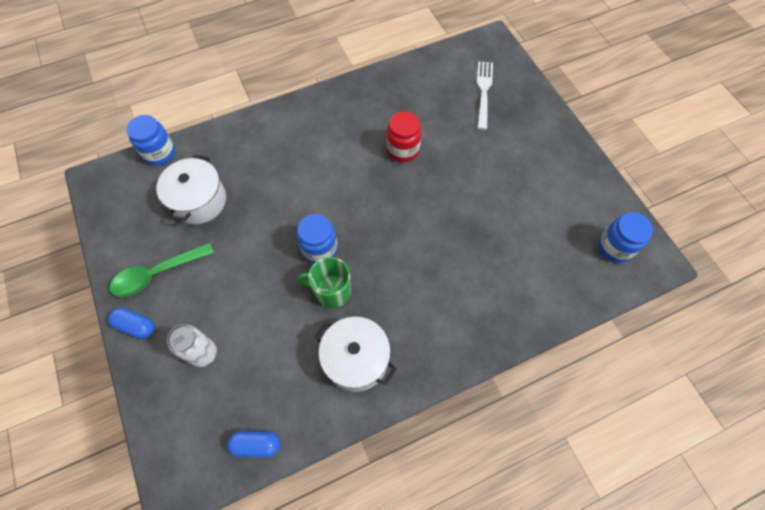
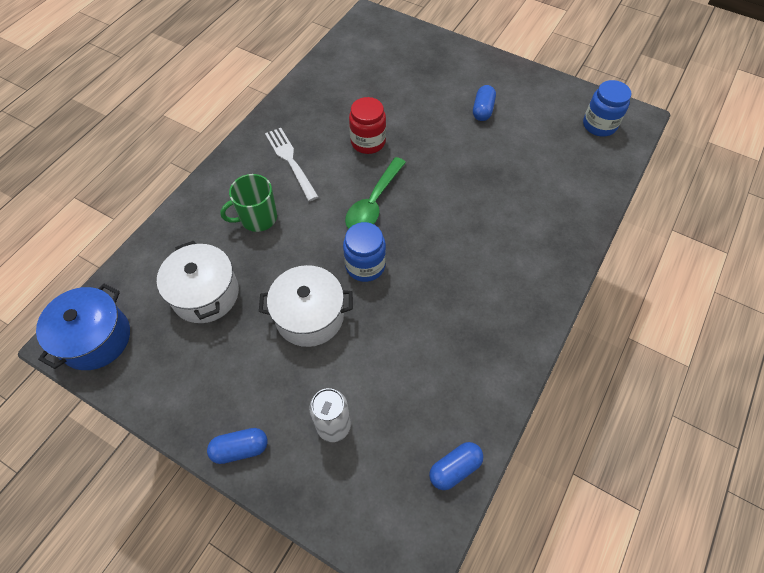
camera: 35 degrees left, 5 degrees down
green spoon [110,243,214,297] -> green spoon moved to [345,157,406,229]
blue jar [126,115,176,166] -> none
green mug [298,257,351,308] -> green mug moved to [220,174,277,232]
white pot [314,317,396,392] -> white pot moved to [259,265,353,347]
white fork [477,61,493,130] -> white fork moved to [265,128,319,201]
none -> blue pot [36,284,130,370]
none -> blue capsule [473,85,496,121]

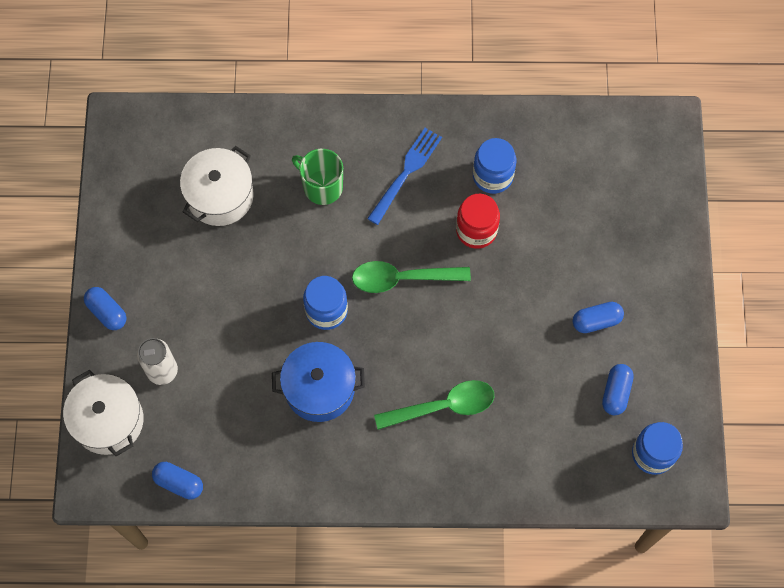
camera: 60 degrees right, 10 degrees up
blue pot [36,284,130,370] -> blue pot moved to [272,342,365,422]
white pot [259,265,353,347] -> white pot moved to [63,369,143,456]
white fork [265,128,319,201] -> blue fork [367,128,442,225]
none -> green spoon [374,380,494,430]
none -> blue jar [473,138,516,194]
none -> blue capsule [602,364,634,415]

